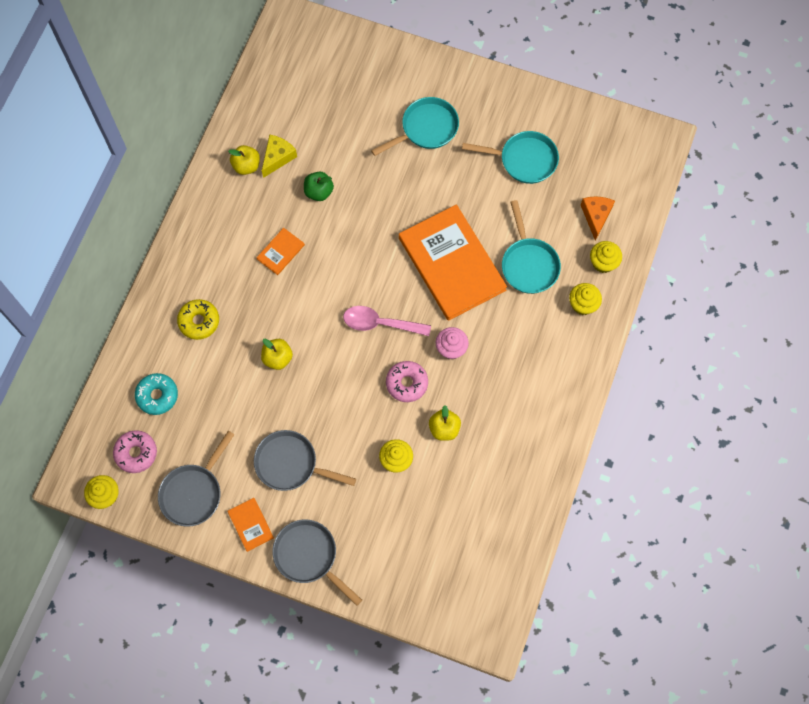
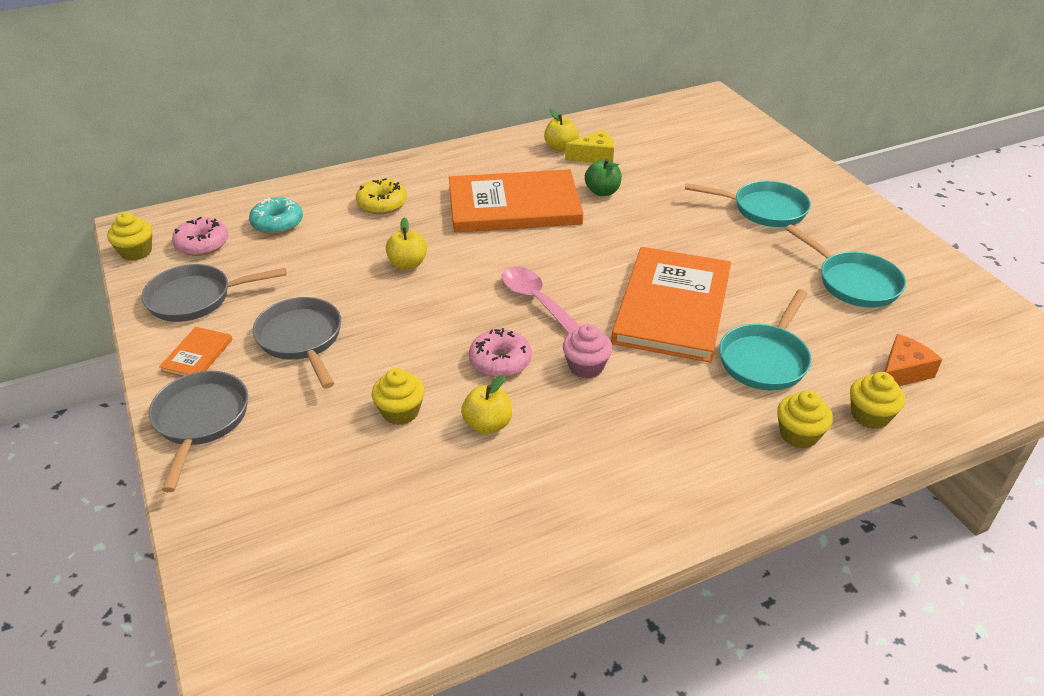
camera: 45 degrees right, 30 degrees down
orange book [256,228,305,275] -> orange book [449,169,583,233], size x2.41

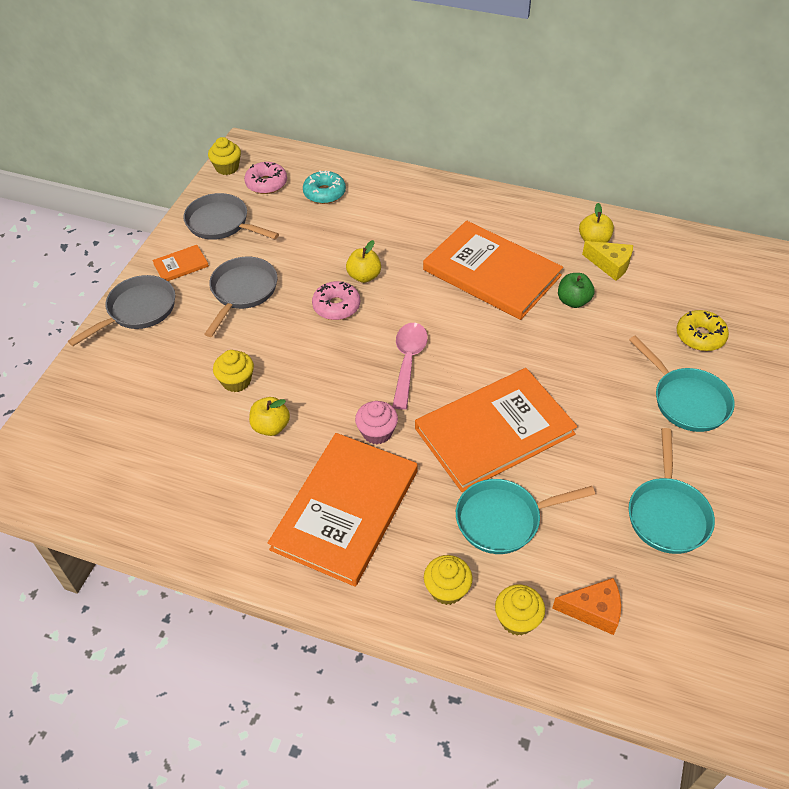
camera: 45 degrees right, 10 degrees up
yellow donut [356,178,407,214] -> yellow donut moved to [677,310,729,351]
pink donut [469,328,532,377] -> pink donut moved to [312,281,360,320]
none -> orange book [268,433,417,587]

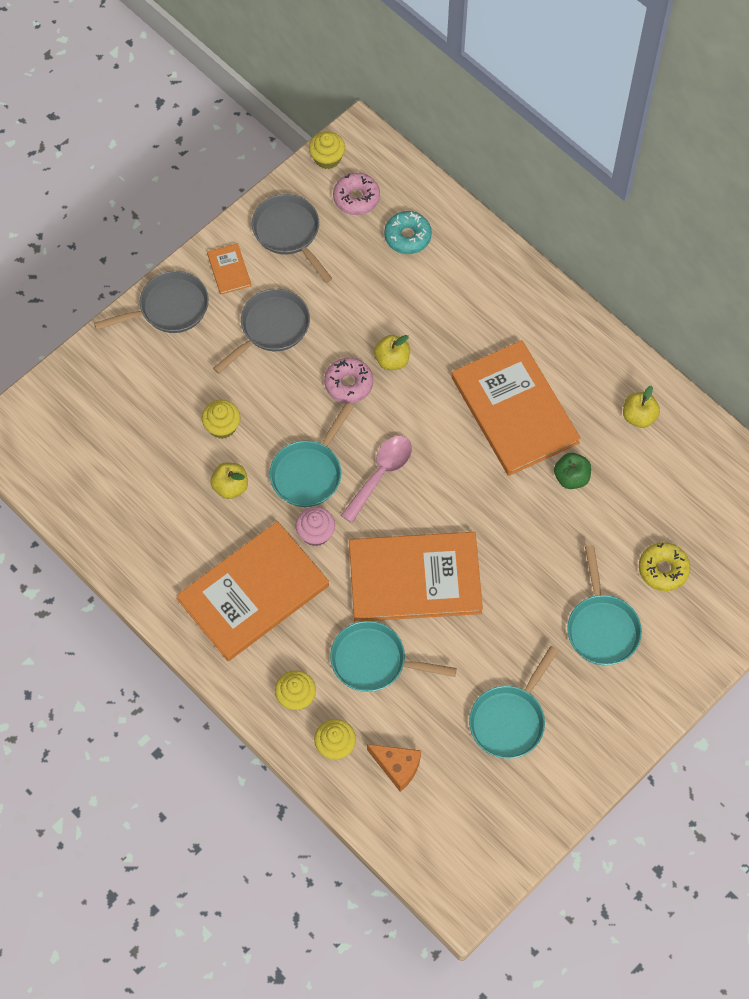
camera: 25 degrees right, 15 degrees up
orange book [152,245,209,281] -> orange book turned 75 degrees clockwise [207,243,251,294]
yellow cheese [582,241,633,281] -> none
none -> turquoise pan [270,403,354,507]

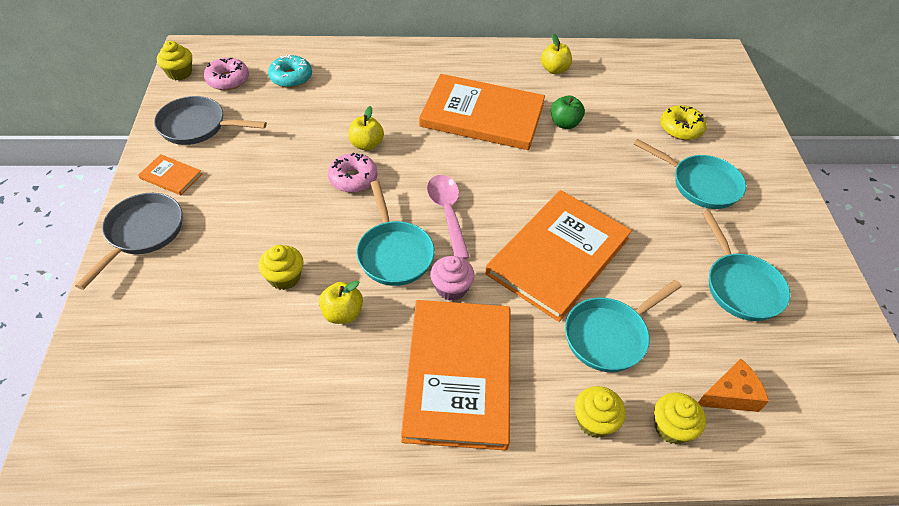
camera: 50 degrees left, 15 degrees down
grey pan [213,289,310,374] -> none

